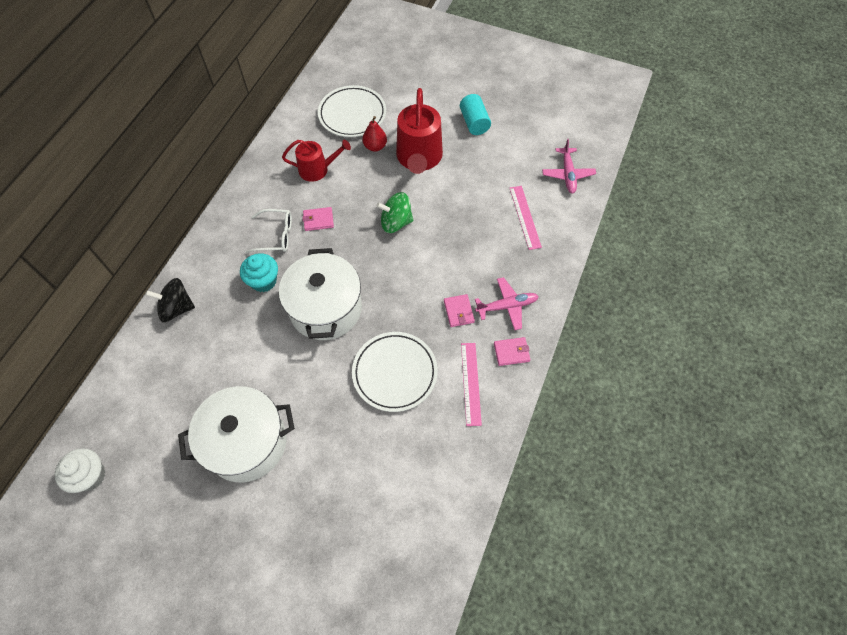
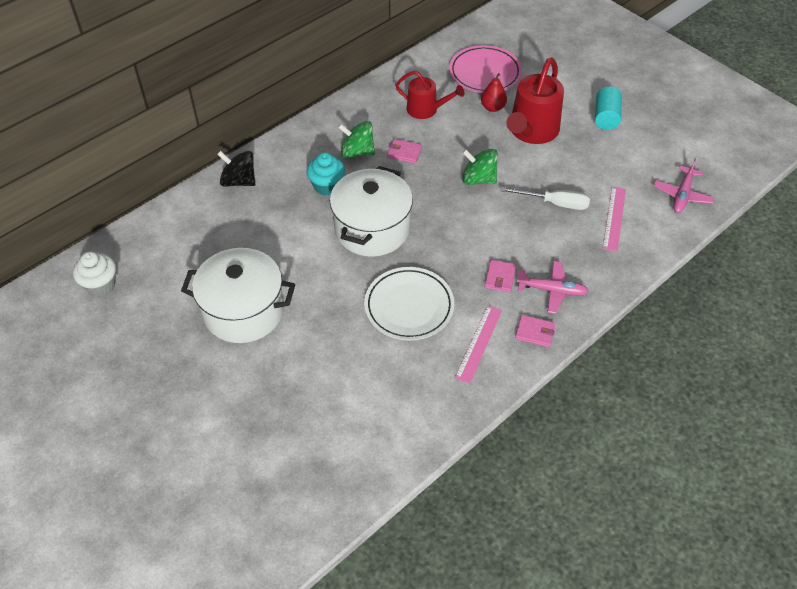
camera: 25 degrees right, 10 degrees down
white glasses [245,209,292,253] -> green spinning top [338,121,375,158]
white plate [318,85,386,137] -> pink plate [449,45,522,93]
none -> white screwdriver [501,187,590,210]

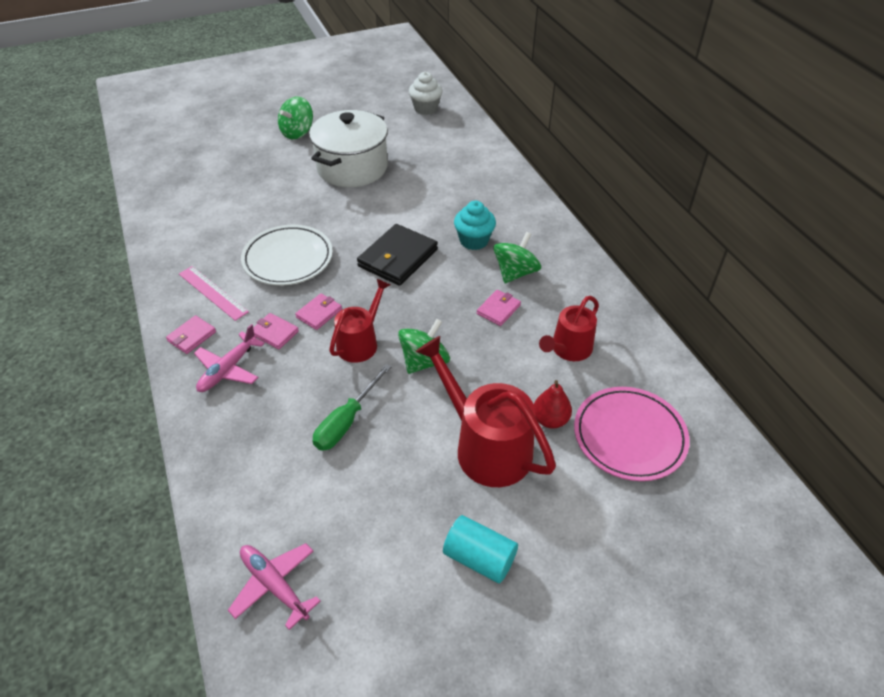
camera: 110 degrees right, 5 degrees down
black spinning top [217,151,255,187] -> none
white pot [330,166,413,257] -> black wallet [357,224,438,286]
white screwdriver [501,187,590,210] -> green screwdriver [313,364,392,451]
pink ruler [603,187,626,252] -> none
none -> green spinning top [278,96,313,139]
none -> pink wallet [295,293,342,330]
none -> red watering can [329,279,390,363]

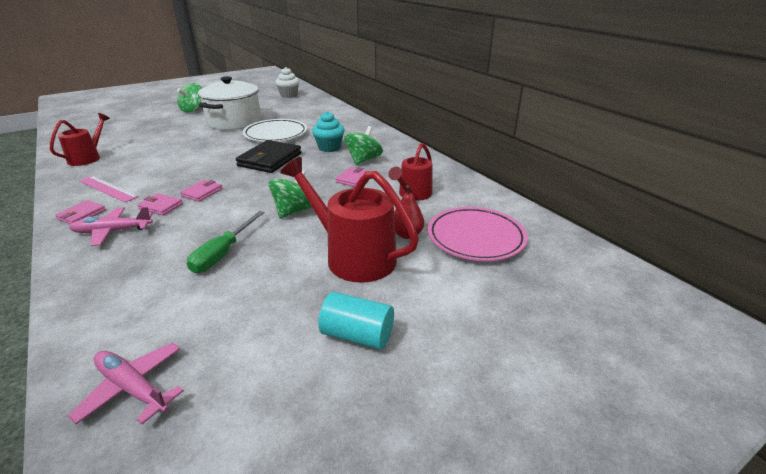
camera: 10 degrees left, 15 degrees down
pink plane [194,324,265,392] -> pink plane turned 60 degrees clockwise [69,207,153,246]
white plate [241,225,333,285] -> white plate moved to [243,119,307,142]
red watering can [329,279,390,363] -> red watering can moved to [50,113,110,166]

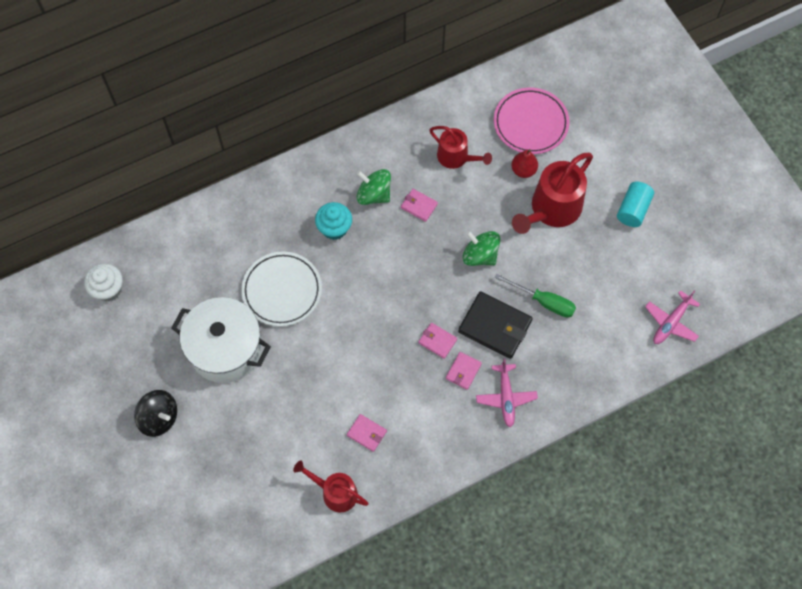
camera: 85 degrees left, 35 degrees up
pink wallet [55,200,106,224] -> pink wallet moved to [347,414,387,452]
pink ruler [79,176,139,203] -> none
green spinning top [177,83,202,112] -> black spinning top [134,390,177,437]
black wallet [236,140,301,173] -> black wallet moved to [458,291,533,359]

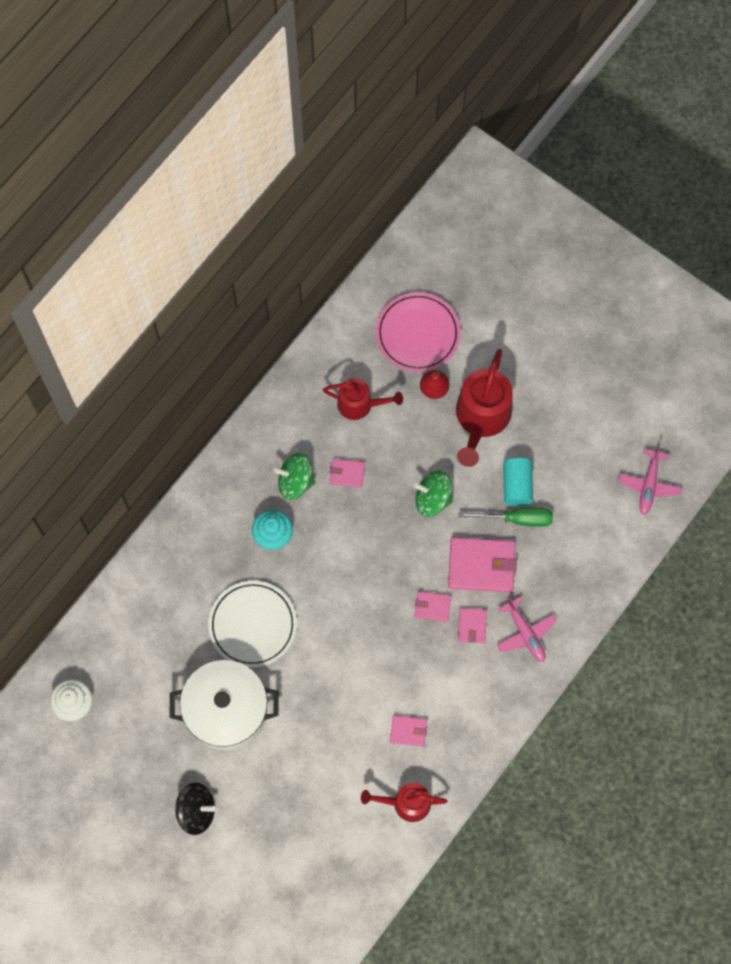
camera: 25 degrees left, 5 degrees up
black wallet [458,291,533,359] -> pink wallet [448,537,517,593]
turquoise cylinder [617,182,654,227] -> turquoise cylinder moved to [503,458,533,506]

